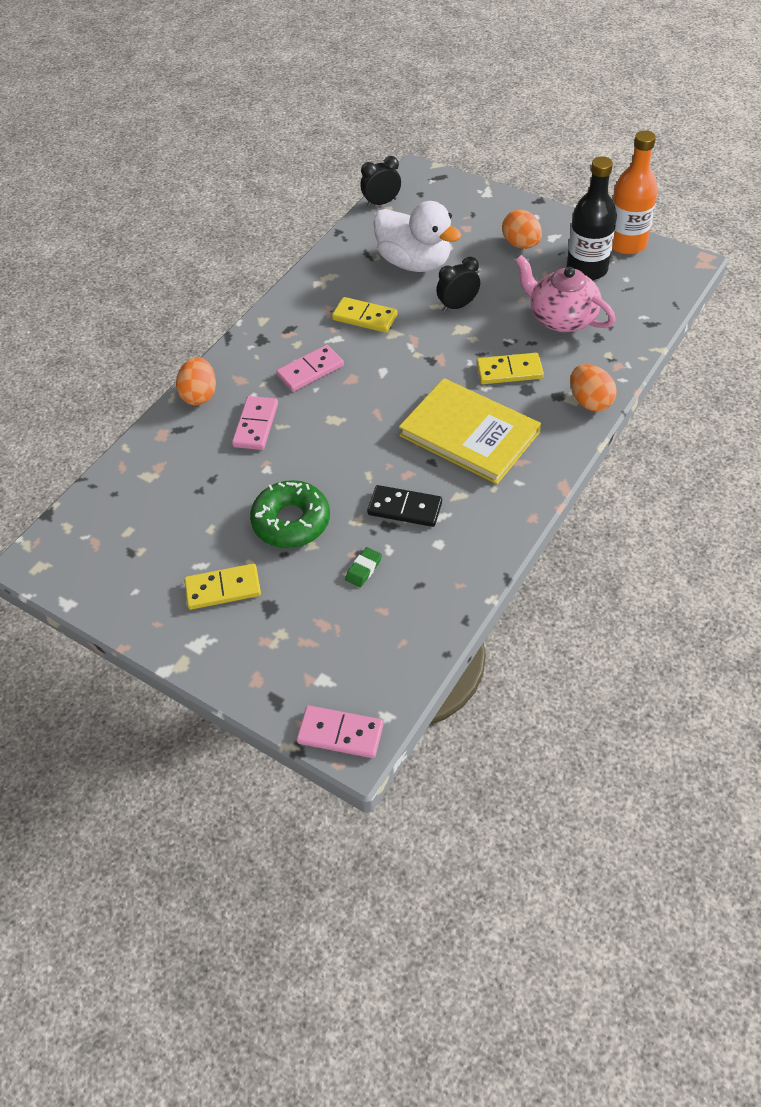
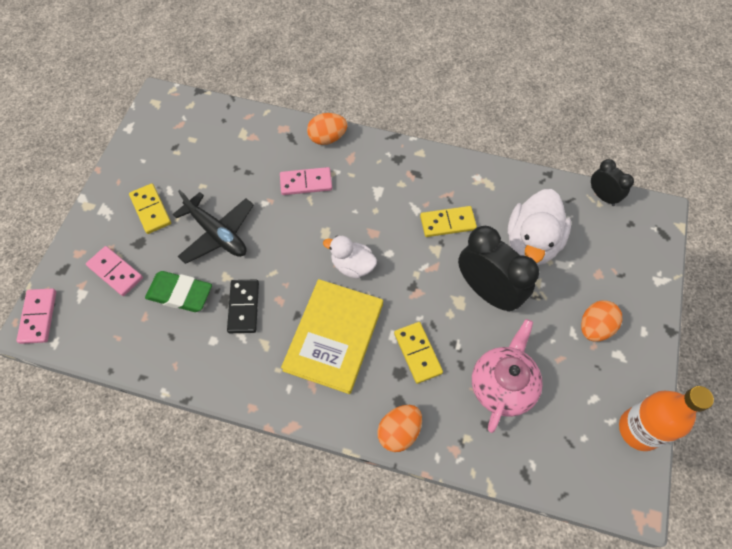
camera: 70 degrees right, 10 degrees up
green donut [250,480,330,548] -> black plane [173,190,254,264]
pink domino [276,345,344,392] -> pink domino moved to [86,246,143,296]
yellow domino [332,297,398,333] -> yellow domino turned 75 degrees clockwise [420,206,477,237]
green eraser [345,547,382,588] -> green eraser [145,271,212,312], size x2.02
black clock [436,257,480,312] -> black clock [458,226,539,312], size x1.84
black bottle [567,156,617,280] -> none
none -> white duck [323,236,377,279]

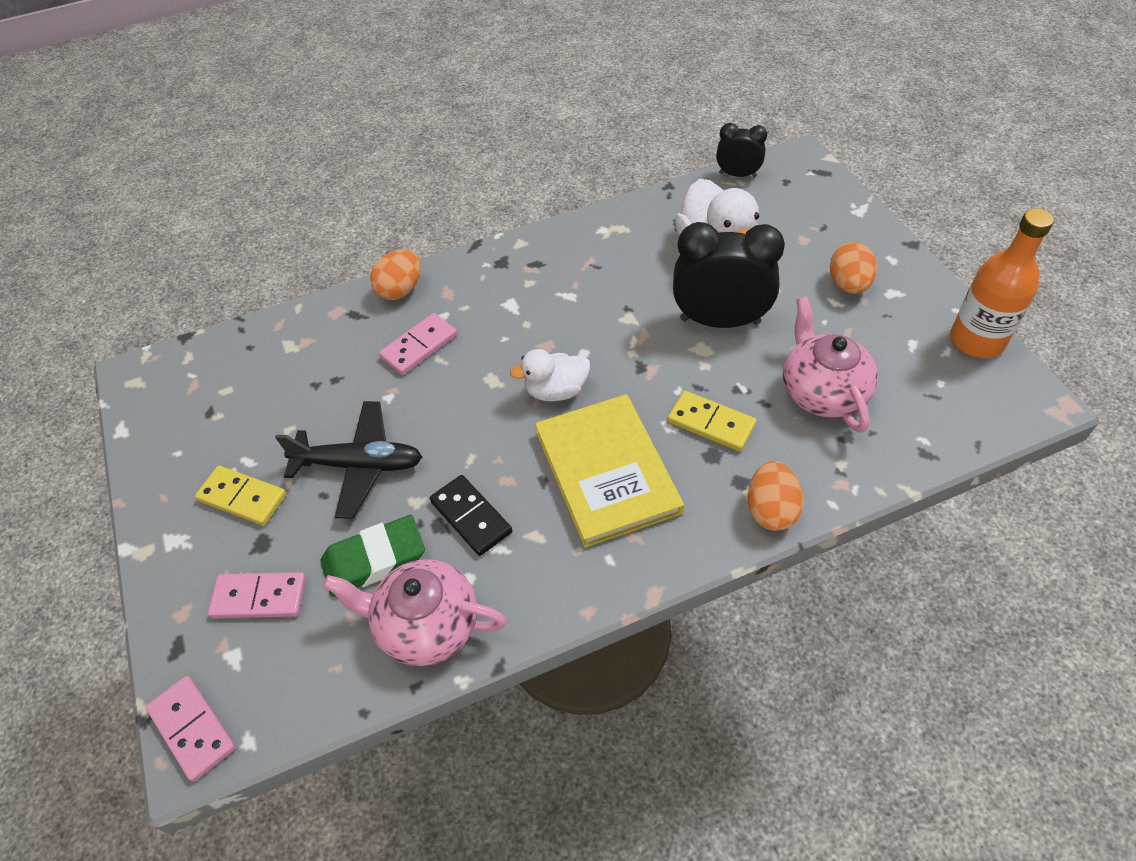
camera: 35 degrees left, 10 degrees down
yellow domino [420,206,477,237] -> none
none -> pink teapot [322,559,507,666]

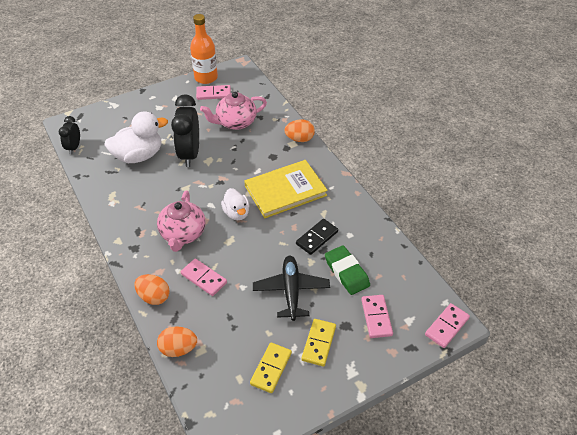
camera: 100 degrees left, 5 degrees down
pink teapot [322,559,507,666] -> pink teapot moved to [157,191,206,252]
yellow domino [668,391,757,451] -> yellow domino moved to [250,342,292,393]
orange egg [830,242,877,294] -> orange egg moved to [157,326,197,357]
none -> pink domino [196,85,231,100]

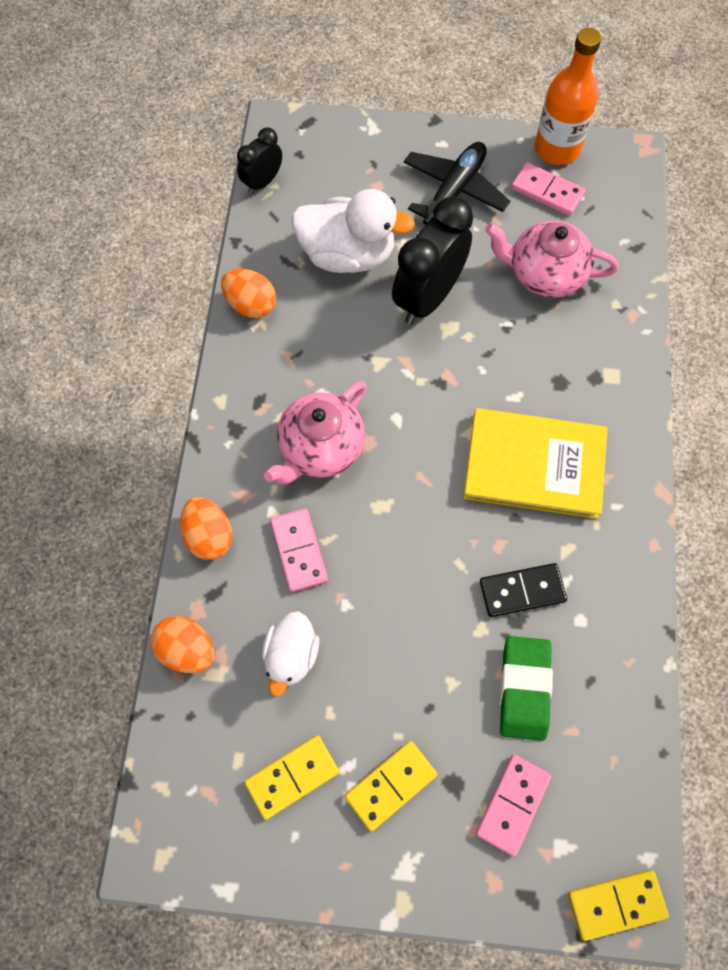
camera: 35 degrees right, 20 degrees up
white duck [221,188,250,220] -> white duck moved to [262,611,319,696]
black plane [253,255,330,321] -> black plane moved to [404,142,510,225]
orange egg [284,119,315,142] -> orange egg moved to [221,269,276,318]
pink domino [425,303,470,348] -> yellow domino [568,870,669,941]

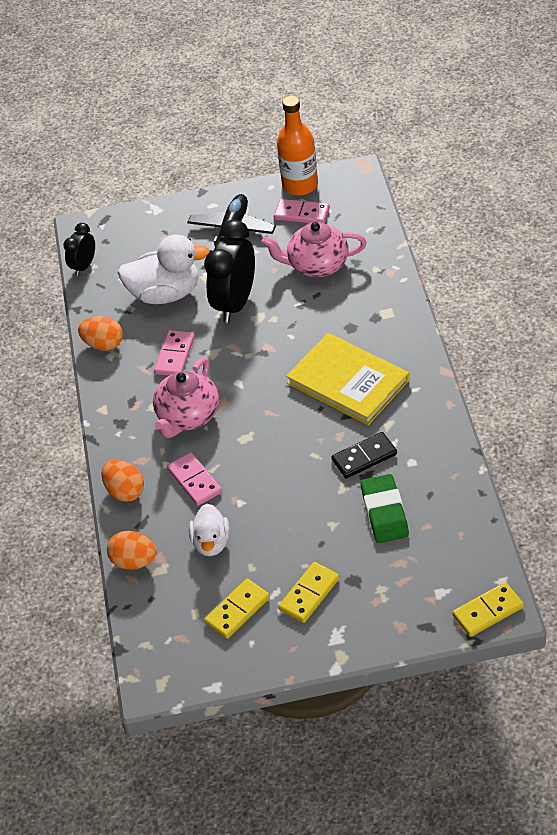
camera: 10 degrees left, 20 degrees down
yellow book [463,408,607,519] -> yellow book turned 45 degrees clockwise [286,333,409,425]
pink domino [476,754,551,857] -> pink domino moved to [154,330,195,376]

